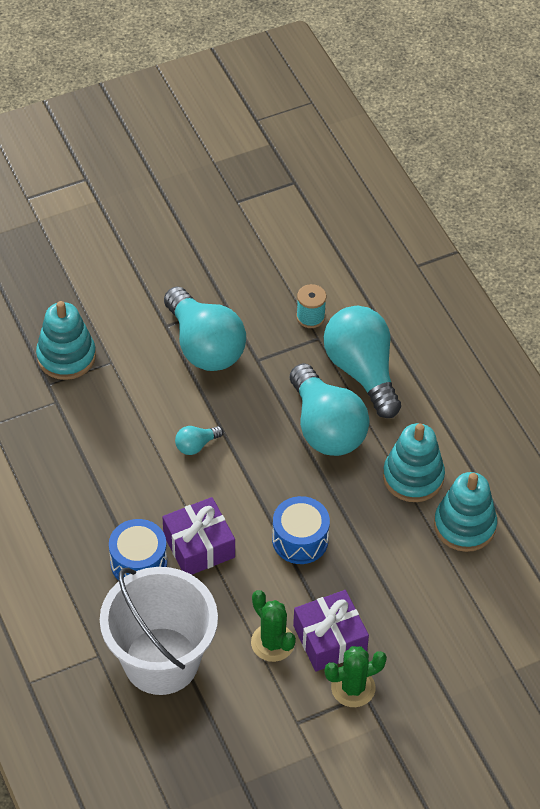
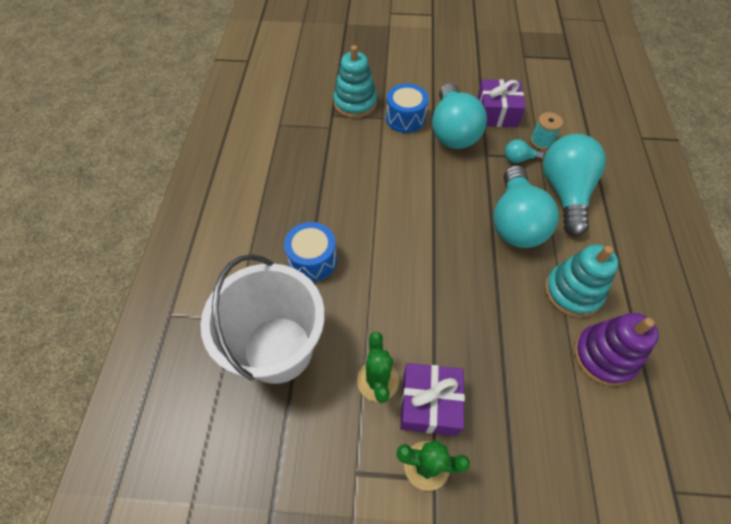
camera: 30 degrees right, 5 degrees up
purple gift [162,497,235,575] -> purple gift moved to [477,79,525,127]
turquoise light bulb [175,426,223,455] -> turquoise light bulb moved to [505,139,544,163]
blue drum [272,496,330,564] -> blue drum moved to [386,84,429,133]
turquoise stacking toy [434,472,497,552] -> purple stacking toy [574,313,659,386]

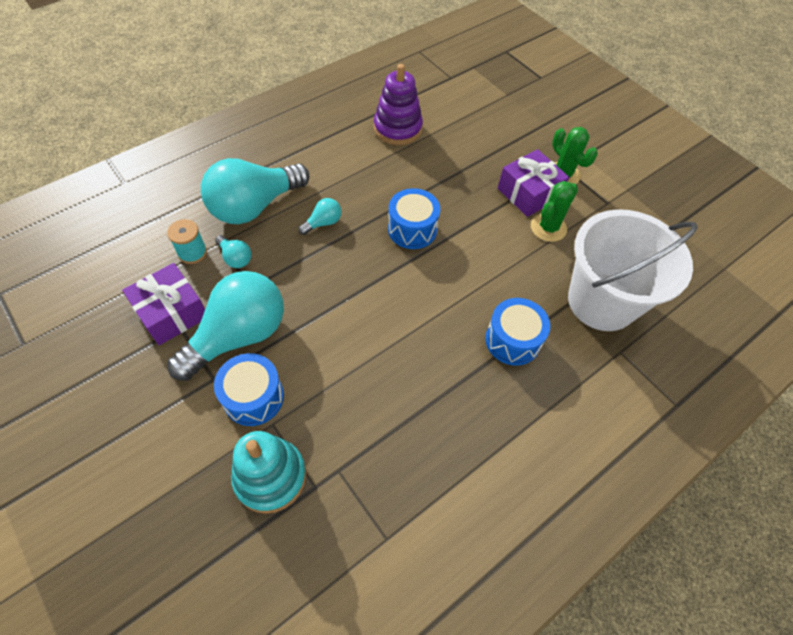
camera: 135 degrees left, 0 degrees up
turquoise light bulb [493,165,559,248] -> turquoise light bulb [298,198,341,235], size x0.43
turquoise stacking toy [545,245,619,317] -> none
none -> blue drum [388,188,440,249]

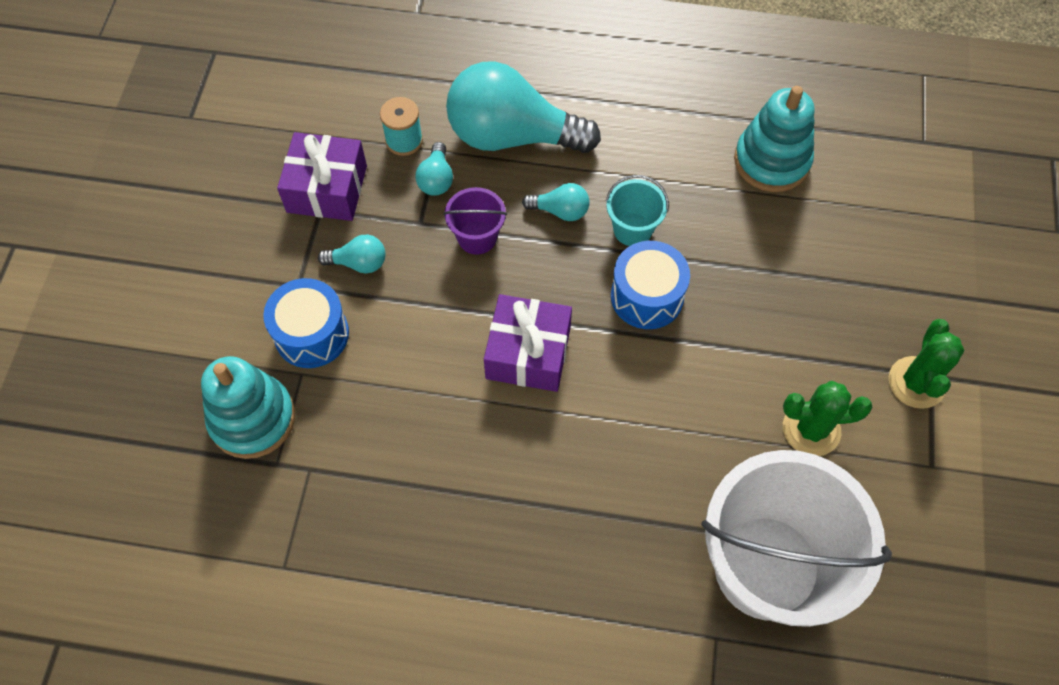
camera: 50 degrees right, 5 degrees up
turquoise light bulb [167,271,284,381] -> turquoise light bulb [318,235,385,274], size x0.43
purple stacking toy [374,64,423,145] -> turquoise stacking toy [734,86,815,192]
blue drum [485,298,550,366] -> none
purple gift [498,149,569,217] -> purple gift moved to [484,294,572,392]
none -> purple bucket [444,187,507,255]
none -> turquoise bucket [606,175,669,246]

